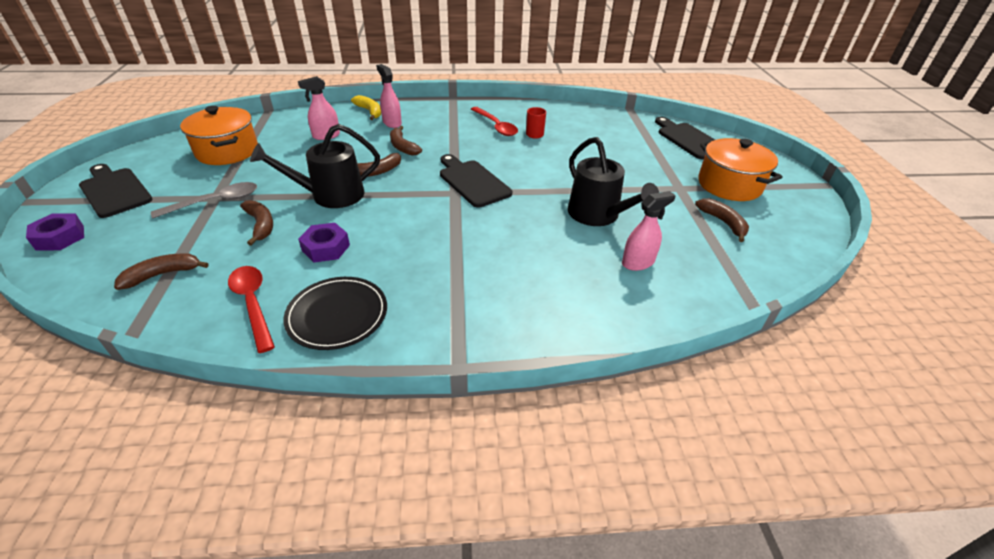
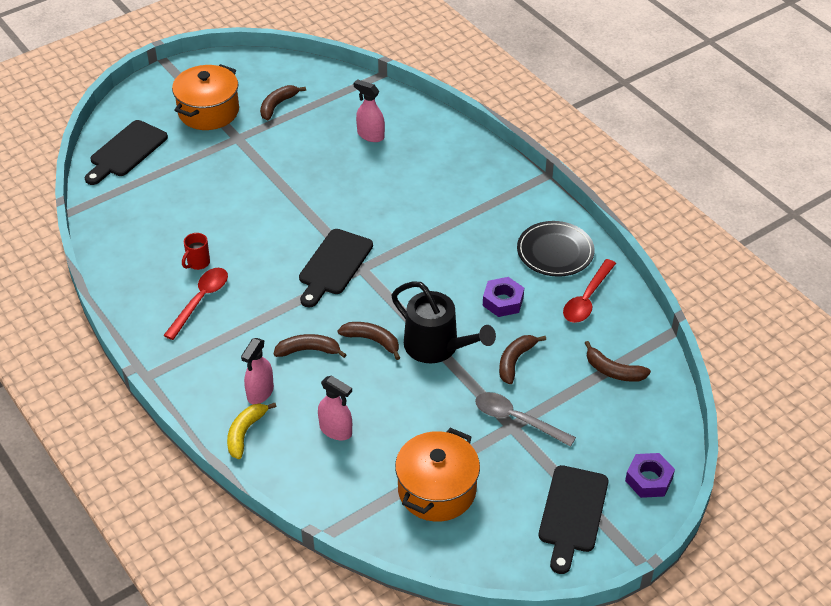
camera: 120 degrees left, 5 degrees up
brown banana [390,126,422,156] -> brown banana turned 120 degrees counterclockwise [274,334,347,358]
black watering can [568,137,659,226] -> none

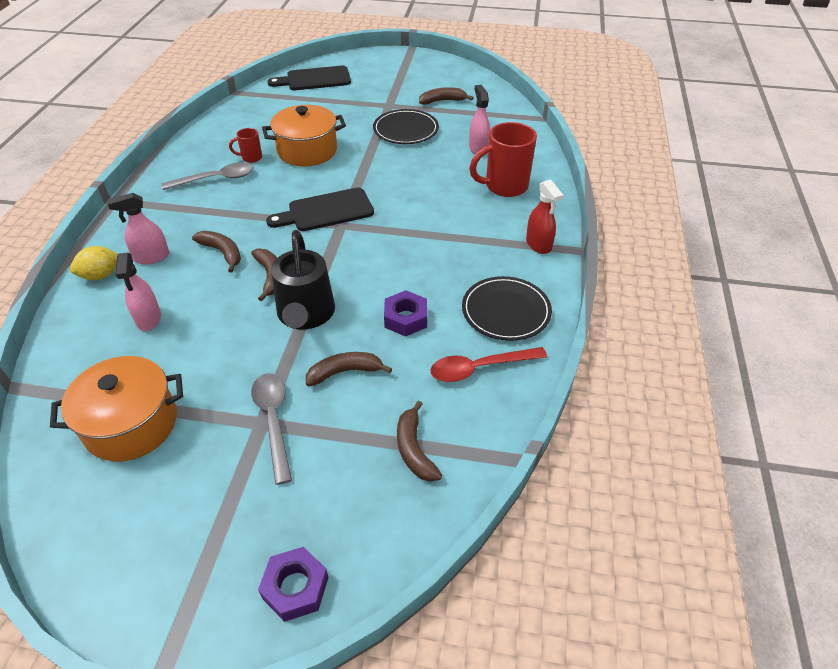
camera: 45 degrees right, 0 degrees up
red spoon [163,268,228,340] -> grey spoon [162,162,254,190]
orange pot [172,64,239,130] -> orange pot moved to [262,105,346,166]
yellow banana [227,403,277,459] -> yellow lemon [70,246,118,280]
black cutting board [539,465,608,574] -> none
none -> black plate [373,109,439,144]
none -> red mug [469,122,537,197]
none -> red spray bottle [526,180,563,254]

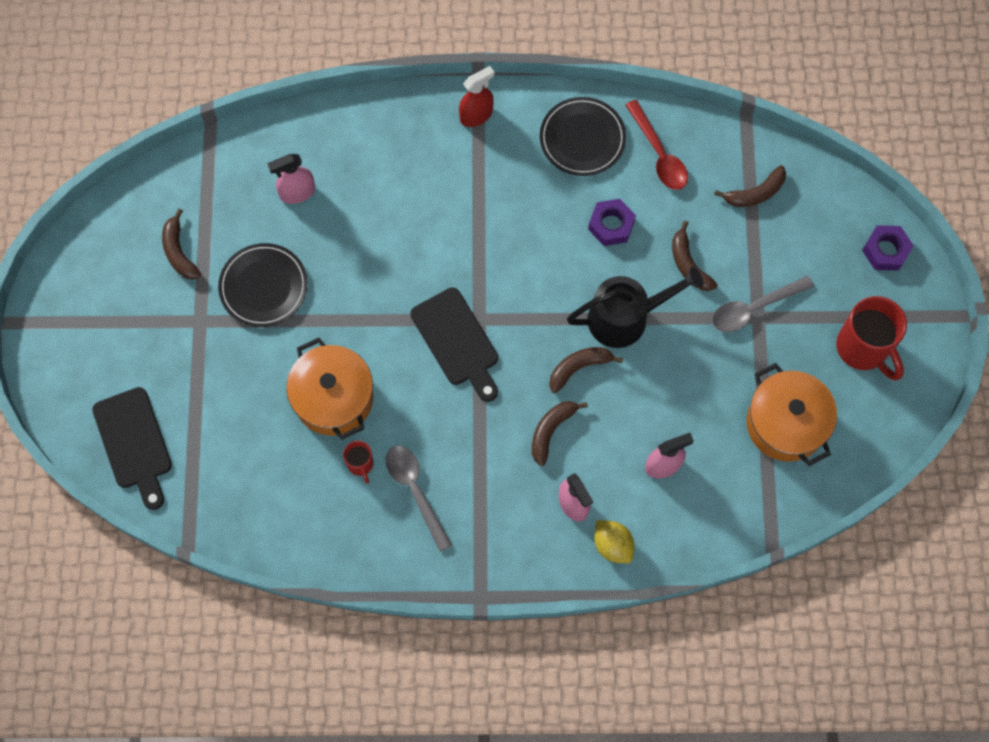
camera: 100 degrees left, 25 degrees up
red mug [469,122,537,197] -> red mug moved to [836,296,907,381]

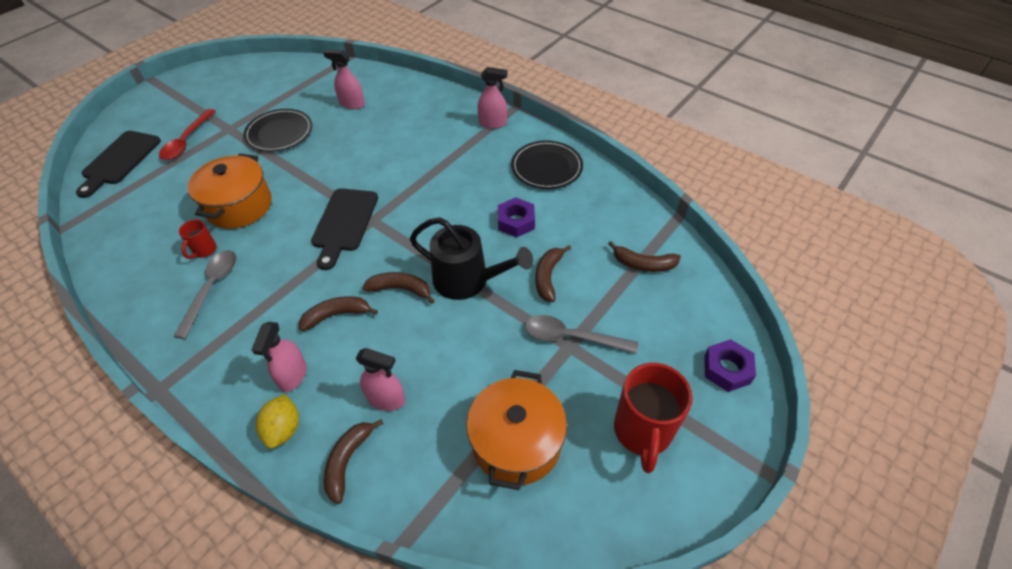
camera: 40 degrees right, 20 degrees down
brown banana [162,209,201,280] -> brown banana moved to [324,419,383,504]
red spray bottle [459,66,494,127] -> pink spray bottle [477,67,507,129]
red spoon [626,100,688,190] -> red spoon moved to [159,109,216,160]

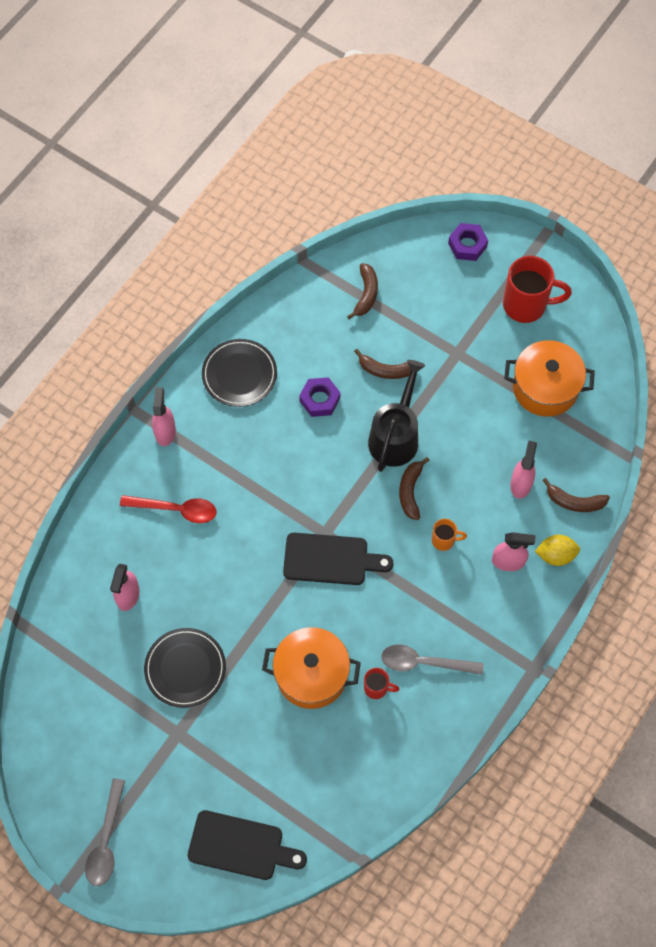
camera: 95 degrees left, 15 degrees up
red spoon [159,109,216,160] -> red spoon moved to [120,495,217,523]
brown banana [299,296,378,331] -> orange mug [432,519,467,551]
grey spoon [525,315,638,354] -> grey spoon moved to [85,778,125,886]

